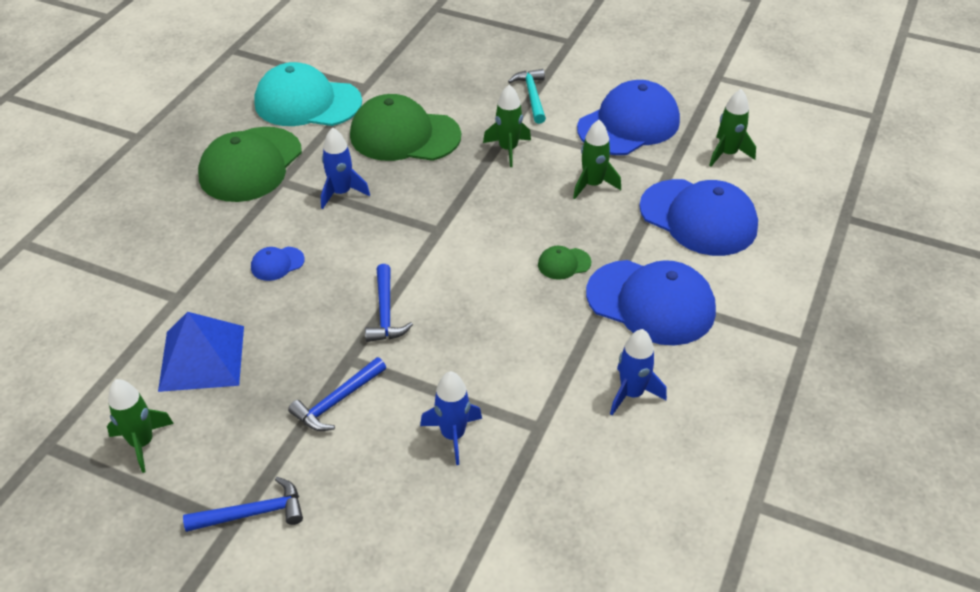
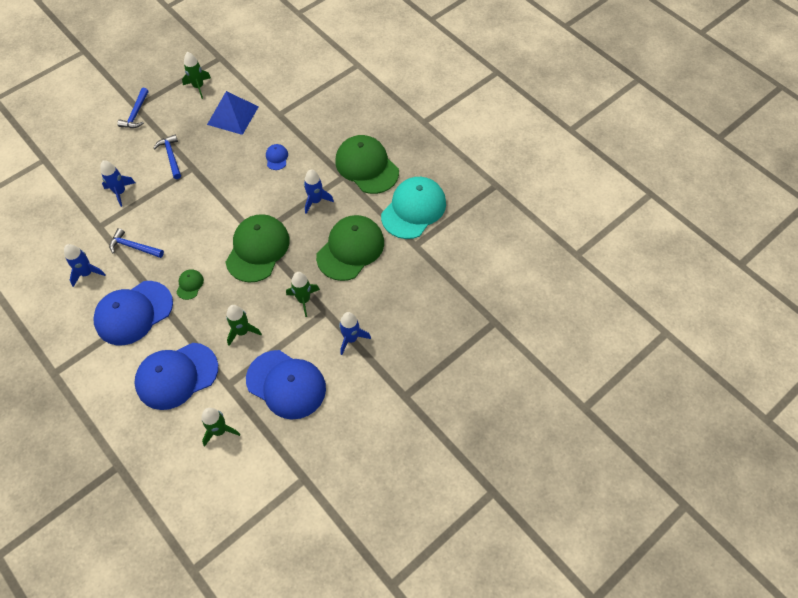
camera: 115 degrees right, 15 degrees up
blue hammer [365,264,413,342] -> blue hammer moved to [109,228,164,258]
turquoise hammer [508,69,546,124] -> blue rocket [339,312,371,355]
blue cap [577,80,680,155] -> blue cap turned 45 degrees counterclockwise [246,350,326,419]
none -> green cap [226,214,290,283]

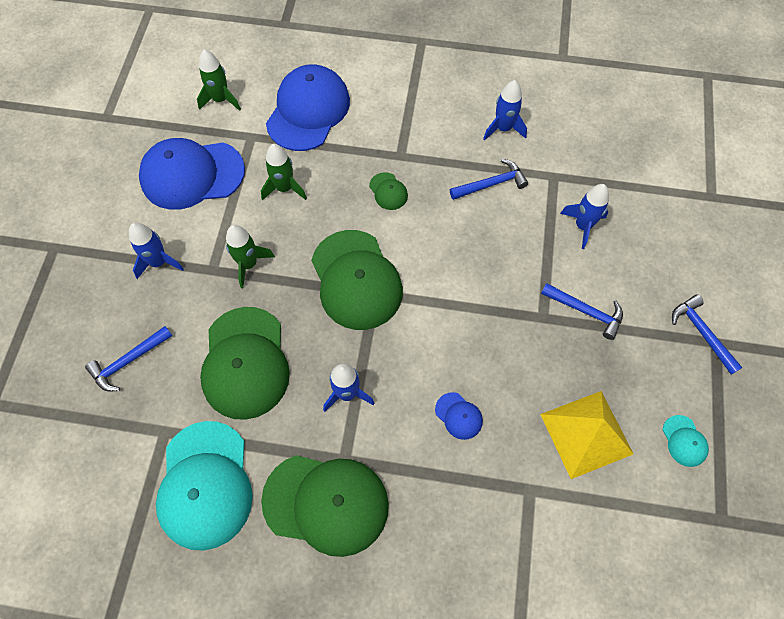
camera: 140 degrees right, 5 degrees up
blue cap [93,281,173,345] -> none
green rocket [182,52,211,99] -> turquoise cap [663,415,709,467]
blue pyramid [207,91,259,135] -> yellow pyramid [540,391,634,479]
none -> blue hammer [85,326,172,391]

